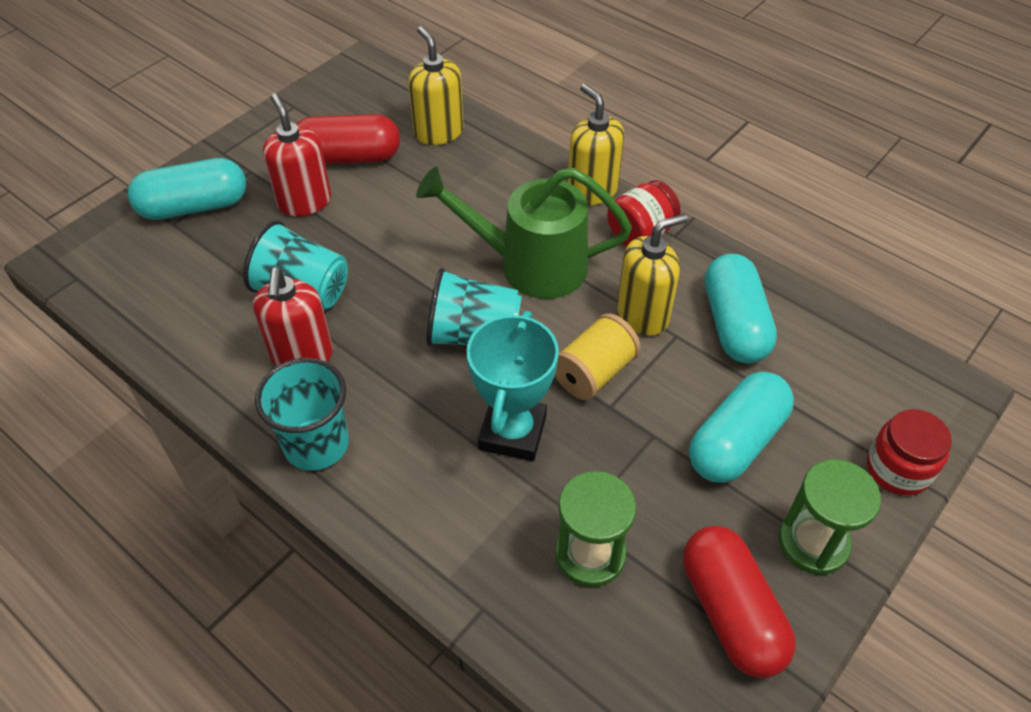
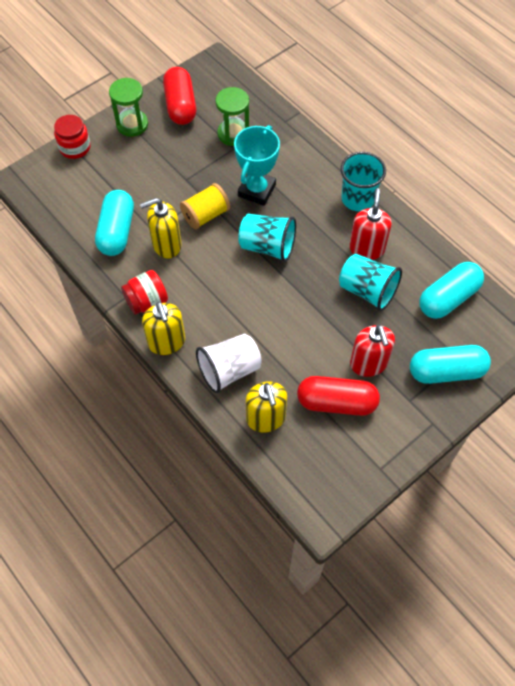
camera: 170 degrees left, 10 degrees up
green watering can [416,167,632,299] -> none
turquoise capsule [689,372,794,483] -> turquoise capsule moved to [419,262,484,319]
none -> white cup [196,334,262,393]

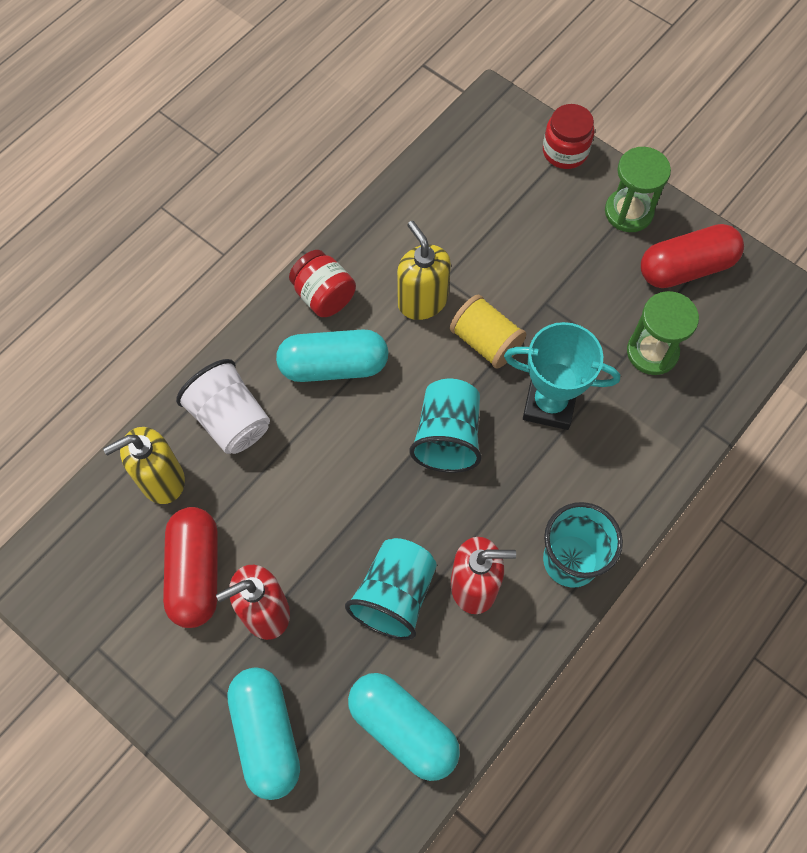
camera: 80 degrees right, 5 degrees up
turquoise capsule [95,190,134,256] -> turquoise capsule moved to [276,329,389,382]
yellow soap dispenser [142,302,185,355] -> none

